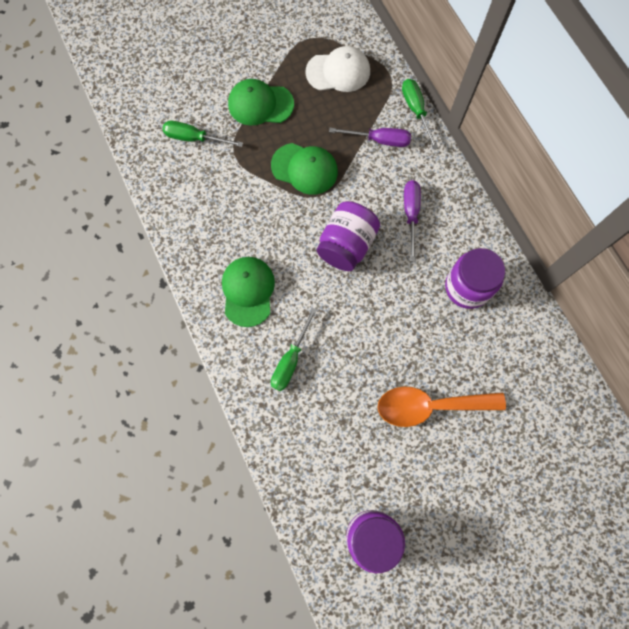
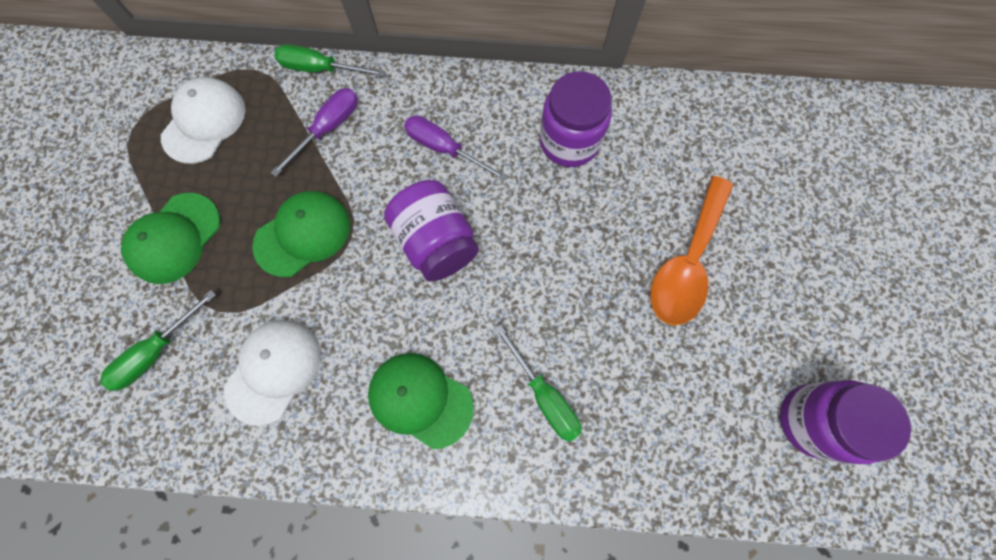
camera: 60 degrees left, 0 degrees up
none -> white cap [224,320,321,426]

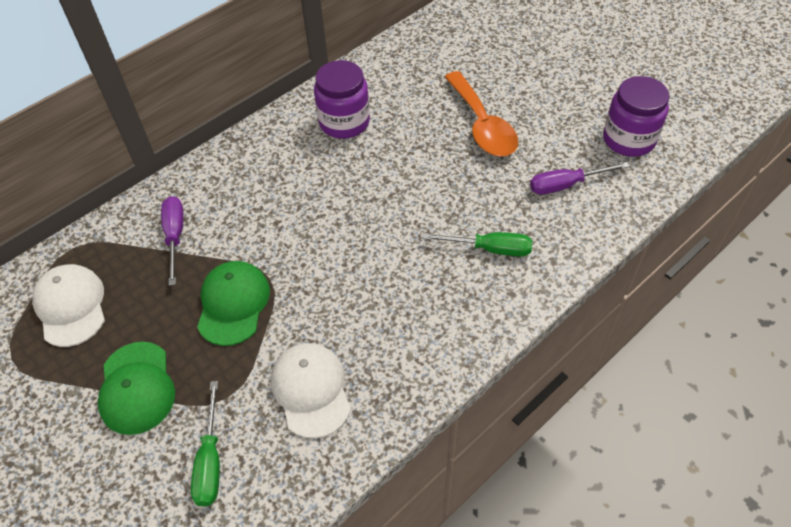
camera: 45 degrees left, 20 degrees down
green screwdriver [274,44,385,77] -> none
green cap [368,353,474,449] -> none
purple jar [384,180,479,282] -> none
purple screwdriver [404,115,508,181] -> purple screwdriver moved to [530,162,630,195]

